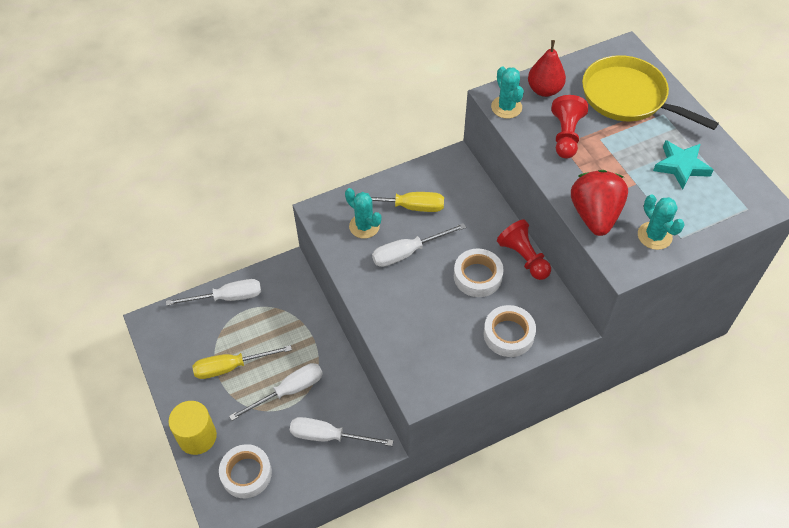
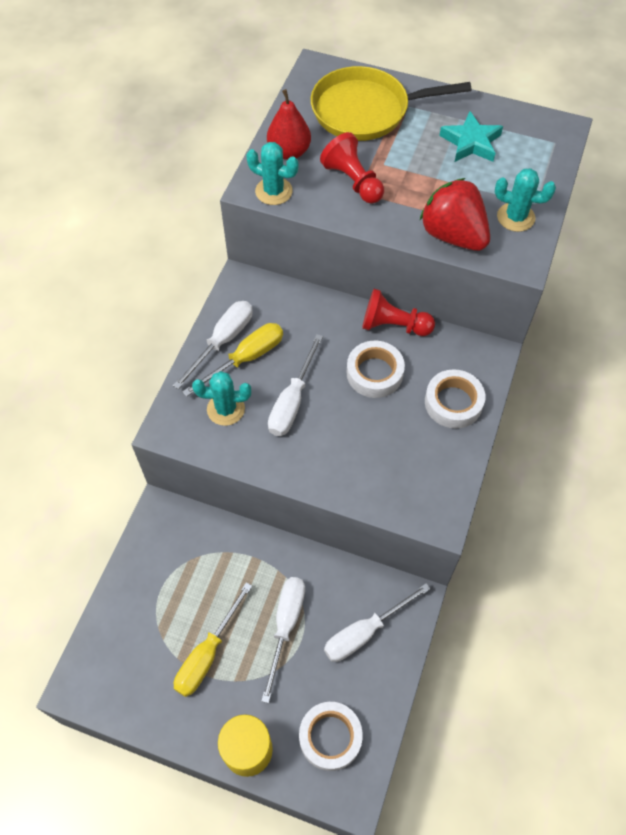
camera: 45 degrees left, 5 degrees up
white screwdriver [166,279,261,306] -> white screwdriver moved to [173,301,253,389]

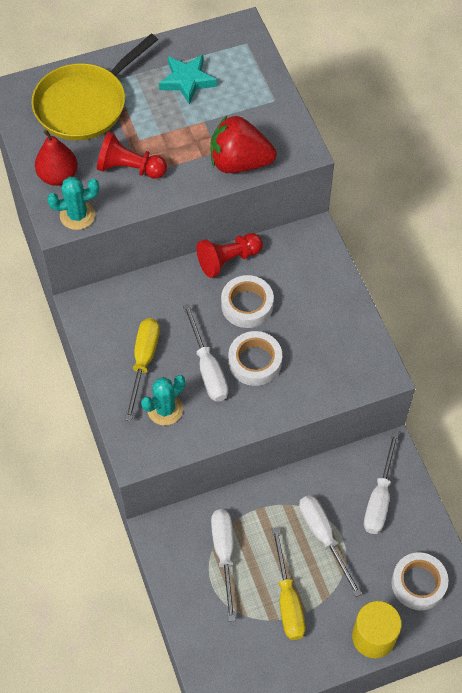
camera: 40 degrees left, 0 degrees up
white screwdriver [173,301,253,389] -> white screwdriver moved to [211,509,235,621]
white tape [425,369,485,429] -> white tape moved to [228,331,282,386]
turquoise cactus [495,168,556,232] -> none

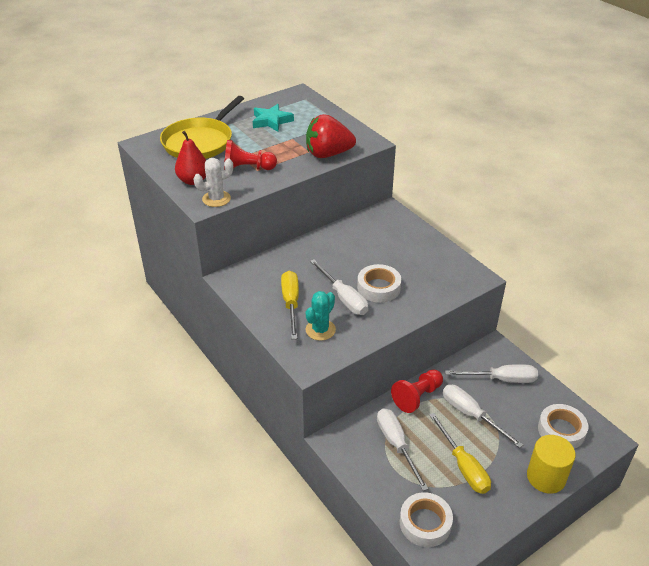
camera: 15 degrees left, 20 degrees down
turquoise cactus [47,177,99,230] -> white cactus [193,158,233,207]
red pawn [197,233,263,278] -> red pawn moved to [391,369,443,413]
white tape [221,275,274,328] -> white tape moved to [400,492,453,547]
white screwdriver [364,432,399,534] -> white screwdriver turned 90 degrees counterclockwise [445,364,538,383]

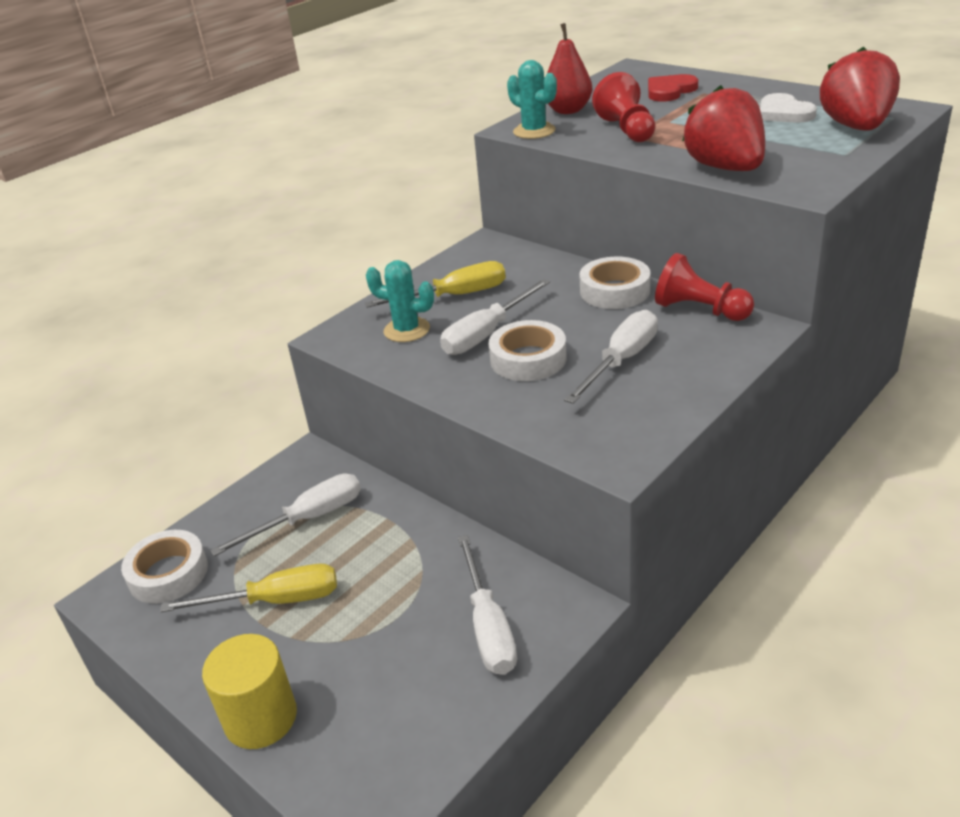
camera: 80 degrees right, 5 degrees down
yellow pan [160,96,244,159] -> red heart [648,74,698,101]
white cactus [193,158,233,207] -> turquoise cactus [507,60,557,139]
turquoise star [253,104,294,132] -> white heart [760,93,817,123]
red pawn [391,369,443,413] -> red pawn moved to [655,253,754,321]
yellow screwdriver [429,413,491,494] -> yellow screwdriver turned 150 degrees counterclockwise [160,564,337,612]
white screwdriver [443,385,523,448] -> white screwdriver moved to [564,310,658,404]
white tape [538,404,588,449] -> white tape moved to [579,257,651,309]
none -> red strawberry [820,46,900,131]

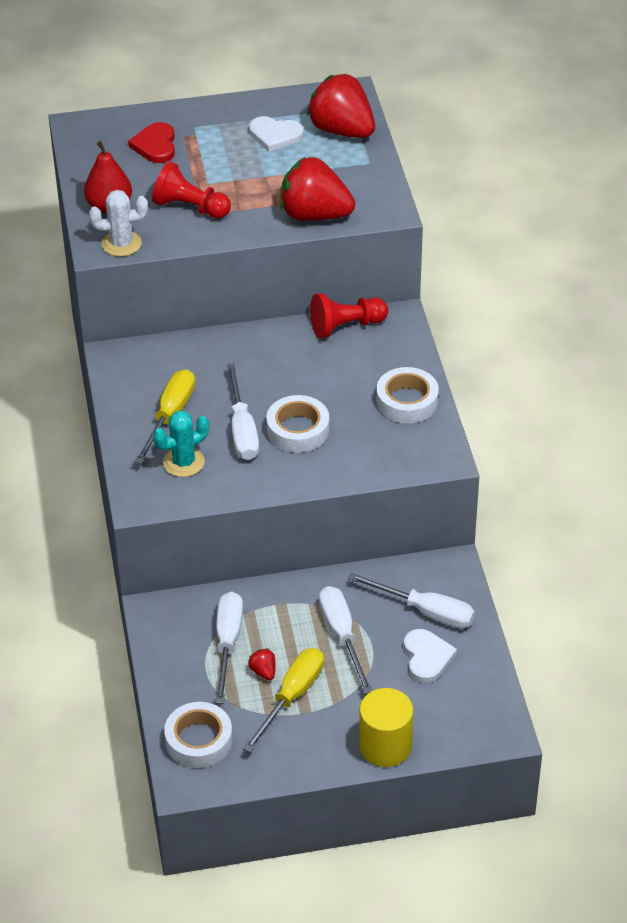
camera: 55 degrees left, 10 degrees up
turquoise cactus [507,60,557,139] -> white cactus [89,190,148,257]
white screwdriver [564,310,658,404] -> white screwdriver moved to [319,586,372,694]
white tape [579,257,651,309] -> white tape moved to [376,367,439,424]
none -> red strawberry [248,648,275,680]
none -> white heart [404,629,457,683]

